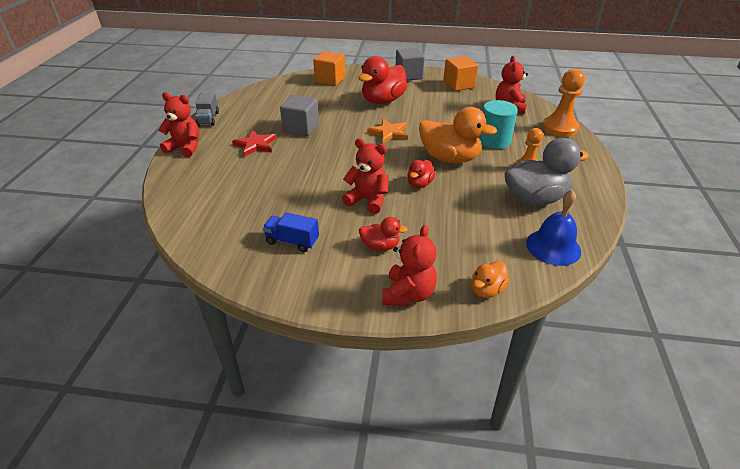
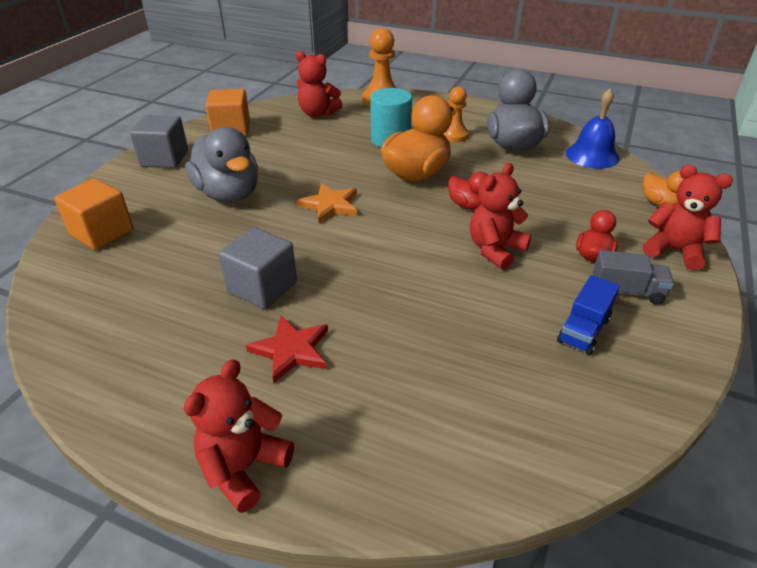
camera: 75 degrees left, 0 degrees up
grey truck [195,92,219,126] -> grey truck moved to [593,250,674,304]
red duck [358,56,408,104] -> grey duck [185,127,258,202]

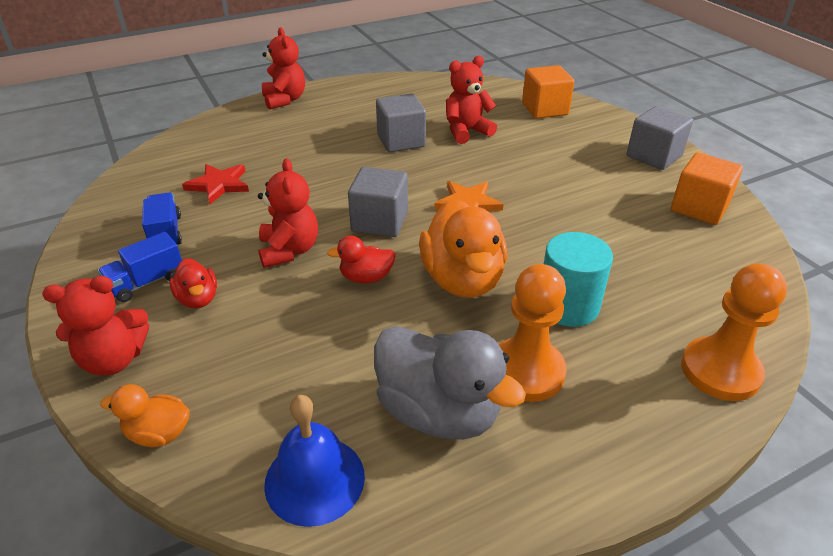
camera: 130 degrees right, 0 degrees up
grey duck [185,127,258,202] -> none
red star [246,315,328,383] -> red star moved to [182,164,249,204]
red teddy bear [296,51,343,117] -> red teddy bear moved to [446,56,497,144]
orange pawn [444,86,469,142] -> orange pawn [498,264,566,402], size x1.55
grey truck [593,250,674,304] -> blue truck [98,232,182,302]
none -> grey cube [348,167,408,237]

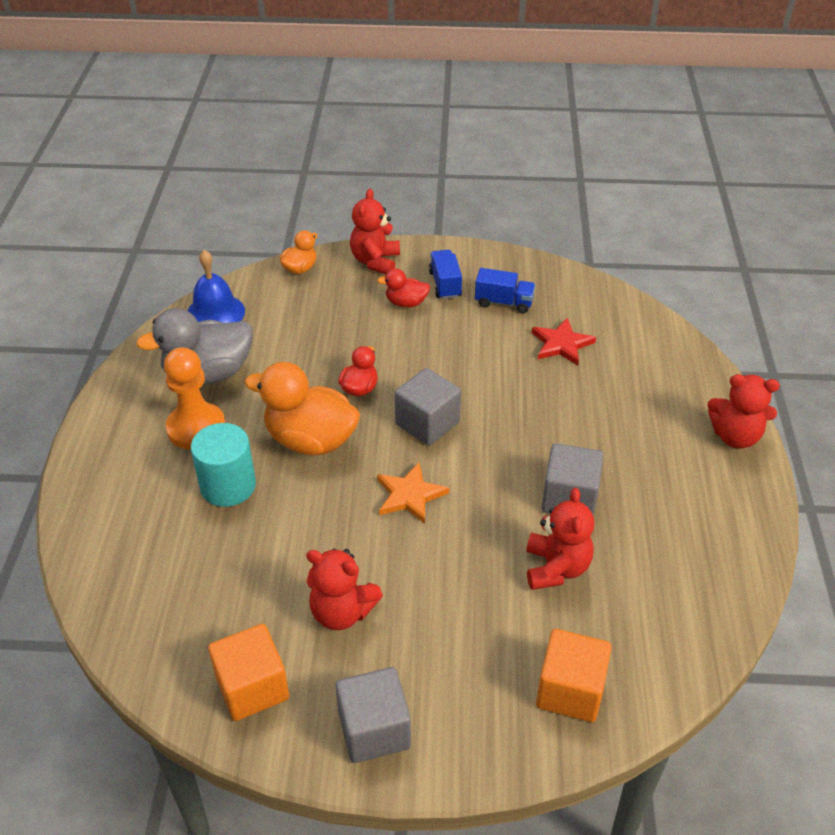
camera: 120 degrees right, 5 degrees up
red teddy bear [258,159,318,268] -> red teddy bear moved to [306,548,383,630]
orange pawn [681,263,787,401] -> none

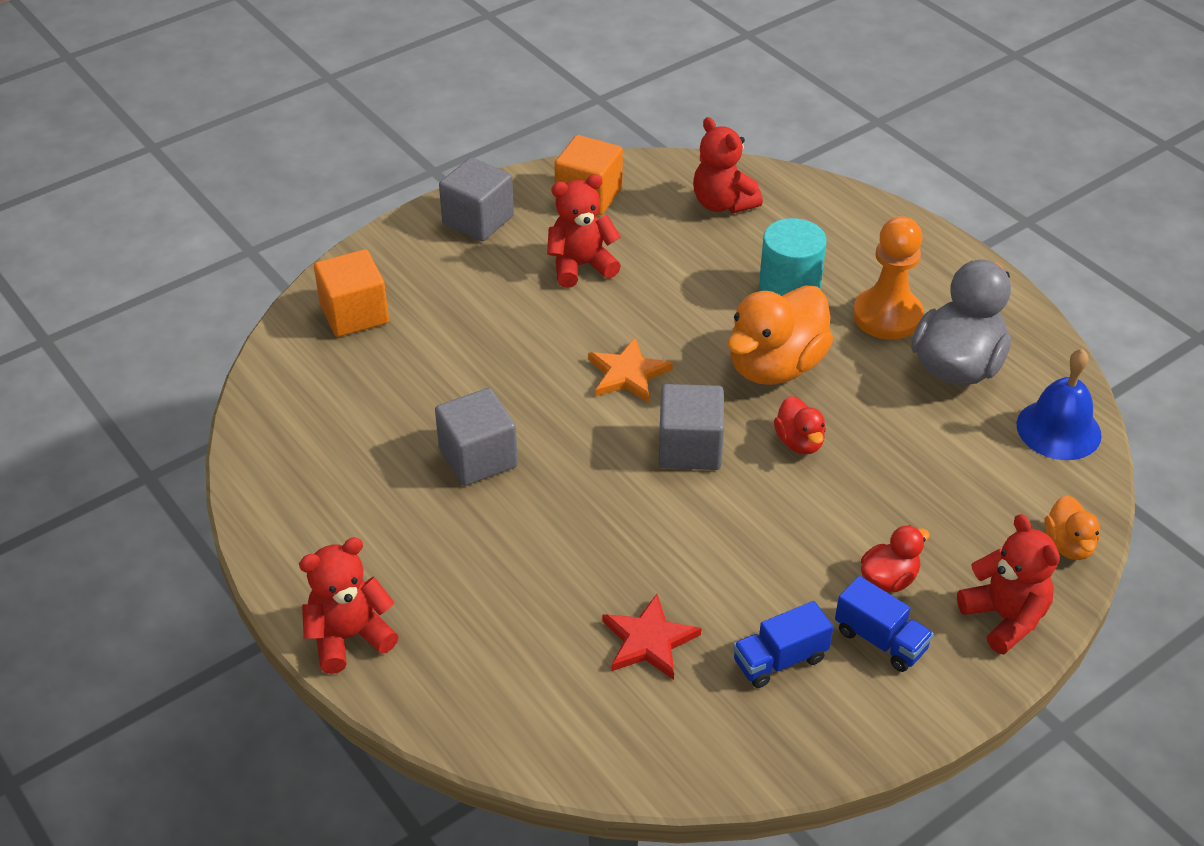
camera: 140 degrees right, 0 degrees up
orange duck [245,362,360,455] -> orange duck turned 150 degrees clockwise [728,285,833,385]
red teddy bear [526,488,594,590] -> red teddy bear moved to [693,117,763,213]

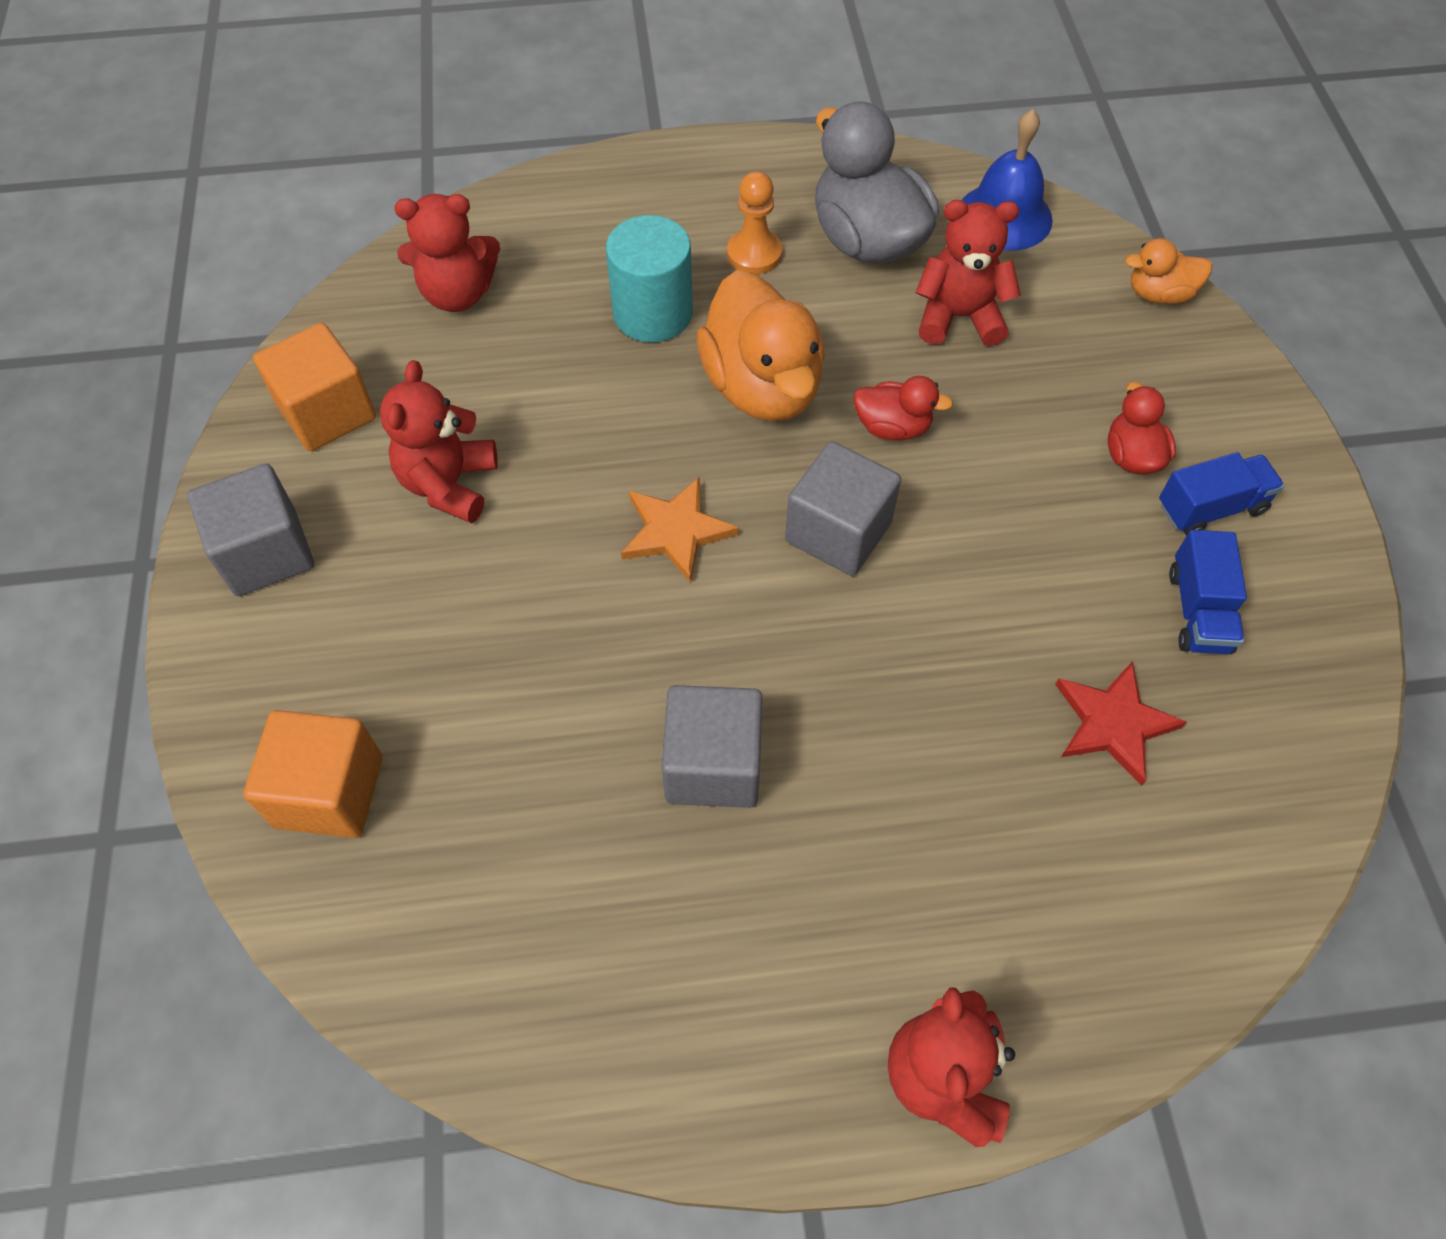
camera: 60 degrees left, 15 degrees up
orange pawn [853,216,924,340] -> orange pawn [727,171,782,274], size x0.64
red teddy bear [957,514,1060,654] -> red teddy bear moved to [916,200,1021,346]
orange duck [1044,495,1100,560] -> orange duck turned 150 degrees clockwise [1125,238,1212,304]

